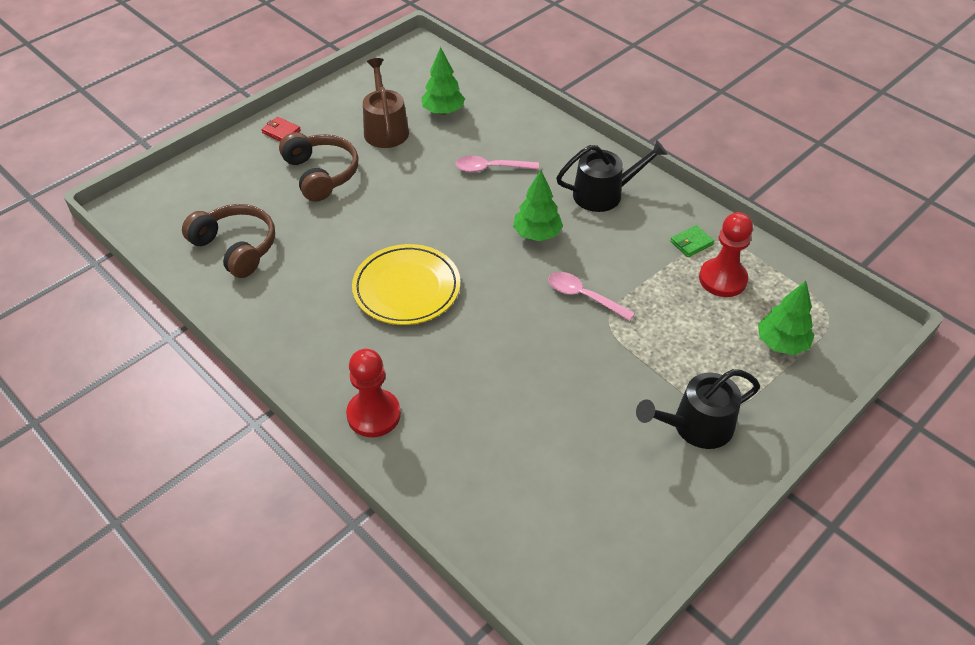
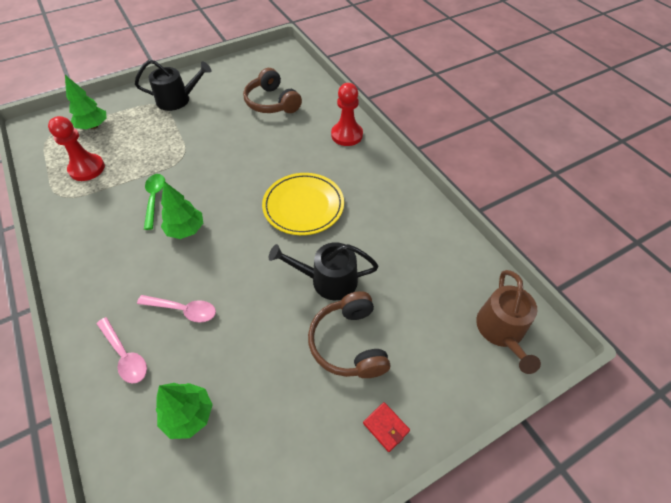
camera: 165 degrees left, 5 degrees up
brown headphones [182,204,275,278] -> brown headphones moved to [243,68,302,113]
brown watering can [363,58,409,148] -> brown watering can moved to [476,270,541,374]
pink spoon [548,272,635,321] -> pink spoon moved to [97,317,147,383]
black watering can [556,140,667,212] -> black watering can moved to [269,242,379,301]
green wallet [670,225,714,257] -> none
none -> green spoon [144,174,165,230]

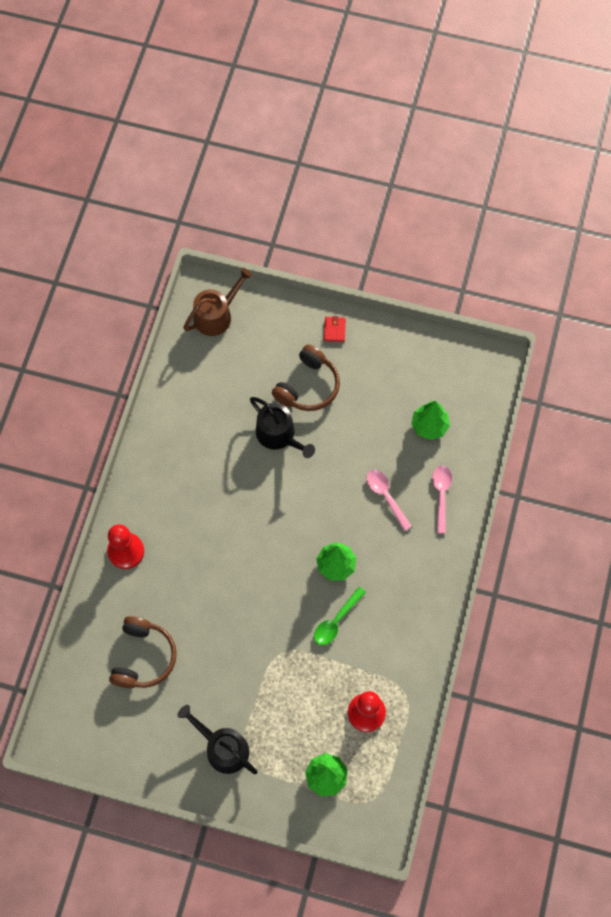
camera: 135 degrees left, 15 degrees up
yellow plate [262,173,344,235] -> none

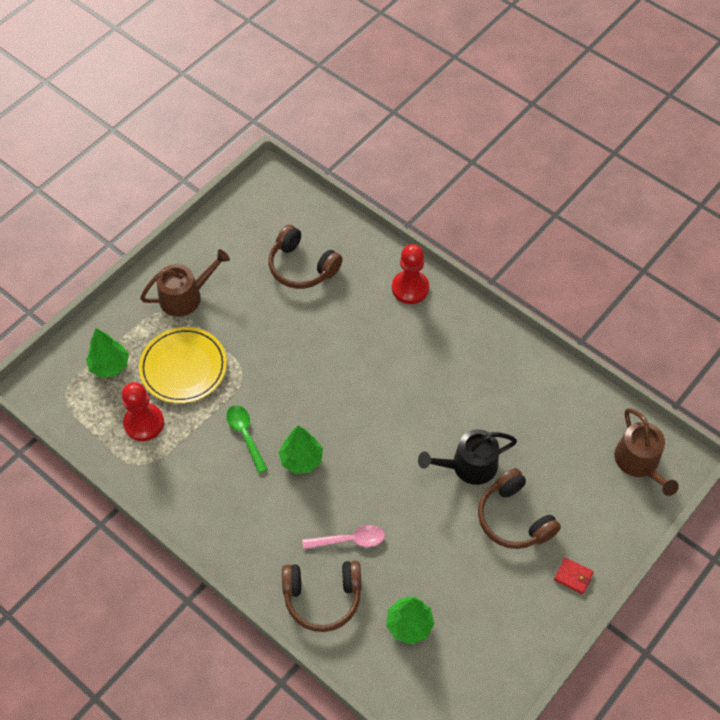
camera: 115 degrees right, 10 degrees down
black watering can [177,705,258,774] -> brown watering can [140,249,230,317]
pink spoon [432,465,452,534] -> brown headphones [282,561,361,632]
none -> yellow plate [139,327,227,404]

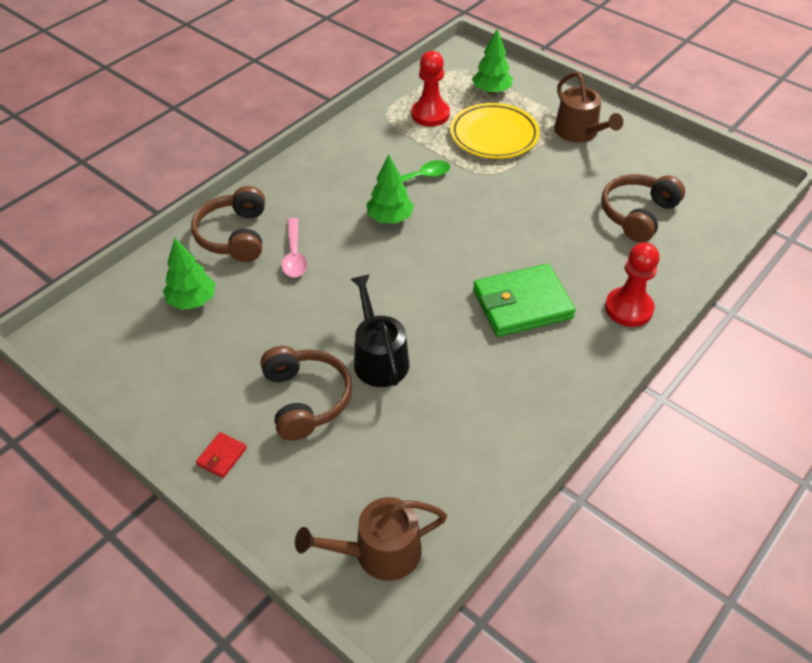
camera: 90 degrees right, 10 degrees down
brown headphones [478,468,561,549] -> brown headphones turned 105 degrees clockwise [260,346,352,440]
none -> green wallet [473,264,576,337]

